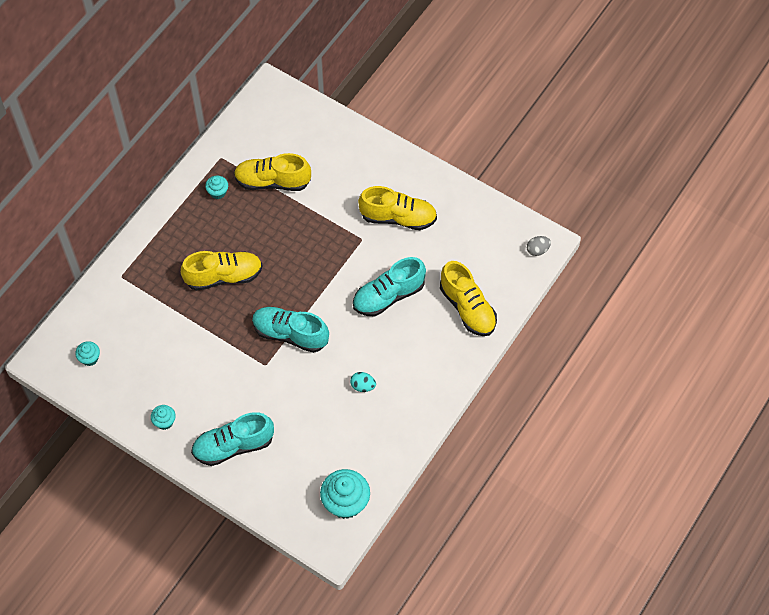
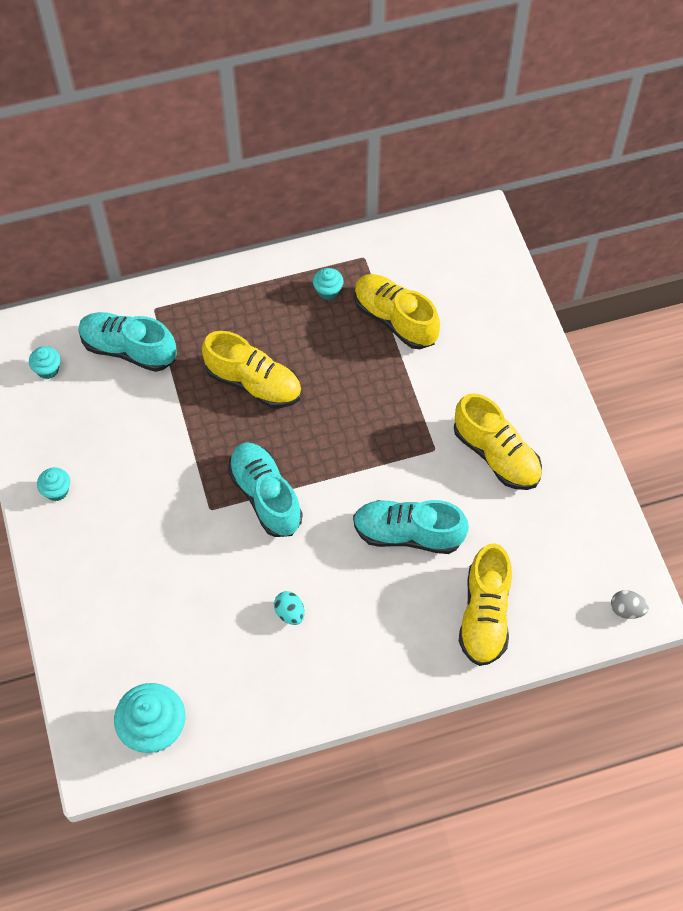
camera: 40 degrees right, 0 degrees up
turquoise shoe [191,412,274,466] -> turquoise shoe moved to [79,312,177,372]

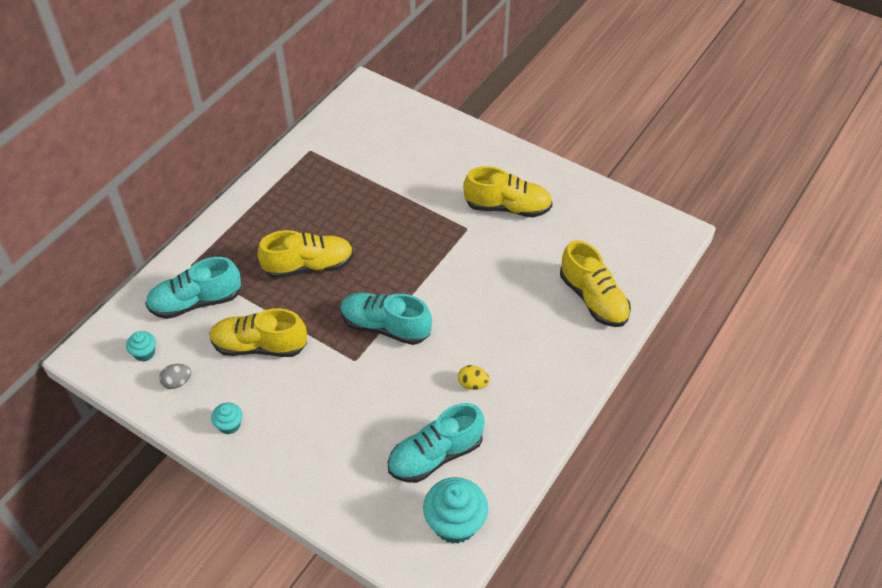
camera: 40 degrees left, 10 degrees down
turquoise egg [274,591,305,625] -> yellow egg [458,365,490,390]
turquoise cupcake [313,268,344,300] -> none
turquoise shoe [353,500,469,554] -> turquoise shoe moved to [388,403,485,483]
yellow shoe [354,274,440,349] -> yellow shoe moved to [210,308,307,357]
grey egg [611,590,649,619] -> grey egg moved to [159,364,192,389]

